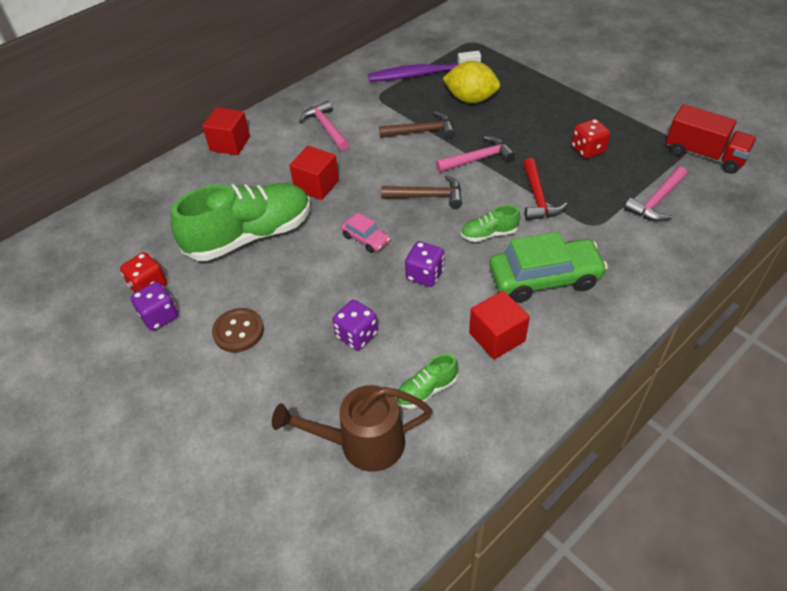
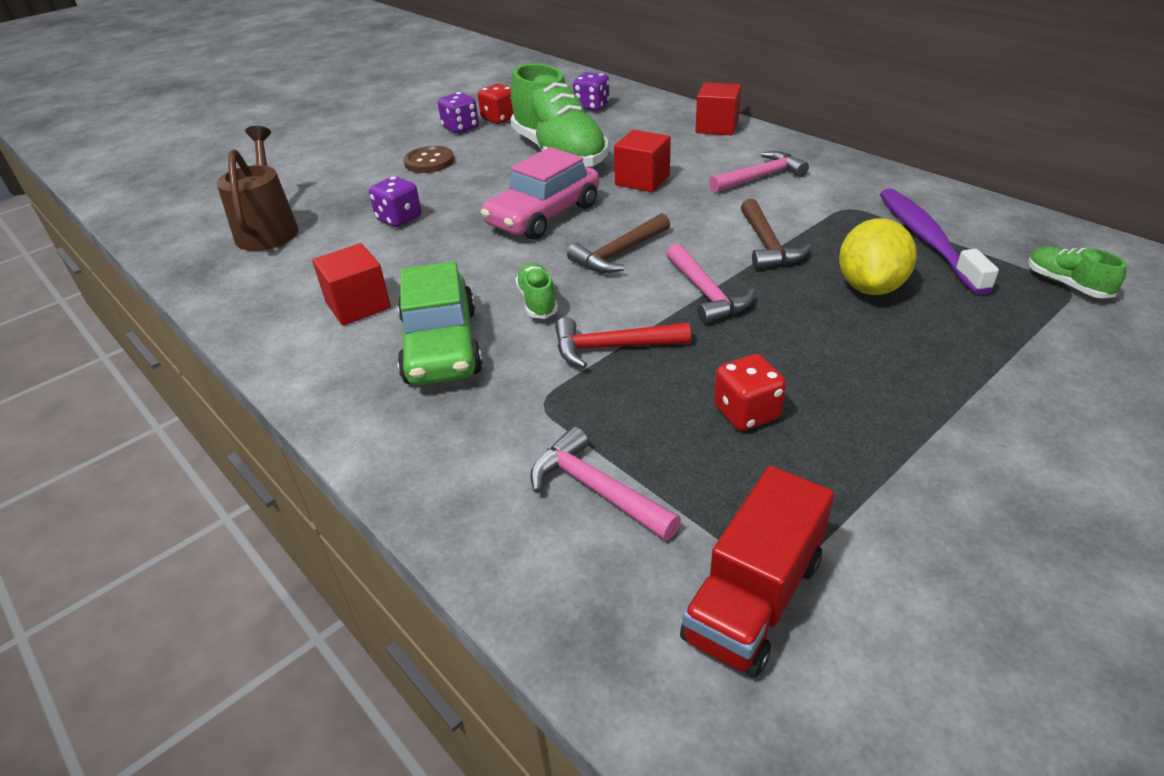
camera: 90 degrees right, 10 degrees down
pink car [341,213,390,253] -> pink car [481,147,599,240], size x2.00
brown hammer [381,175,462,209] -> brown hammer turned 45 degrees clockwise [567,213,670,273]
green shoe [395,354,458,409] -> green shoe moved to [1028,247,1126,299]
purple dice [405,241,444,287] -> purple dice moved to [573,72,610,111]

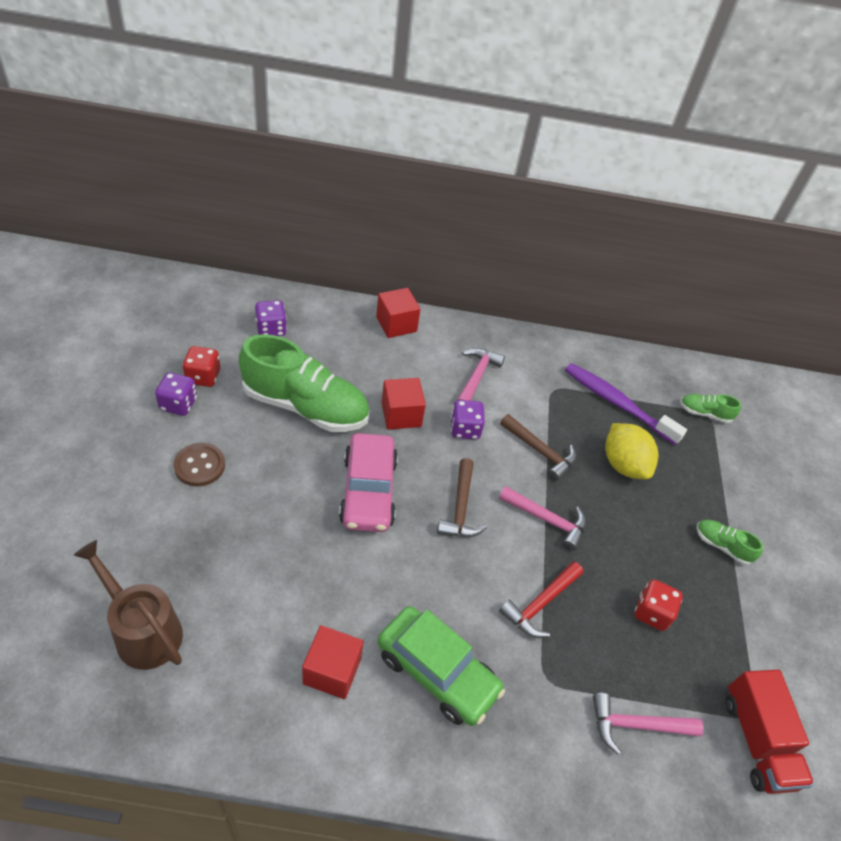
camera: 50 degrees left, 10 degrees up
purple dice [369,176,421,227] -> purple dice moved to [451,400,485,439]
green shoe [515,263,558,319] -> green shoe moved to [696,520,763,565]

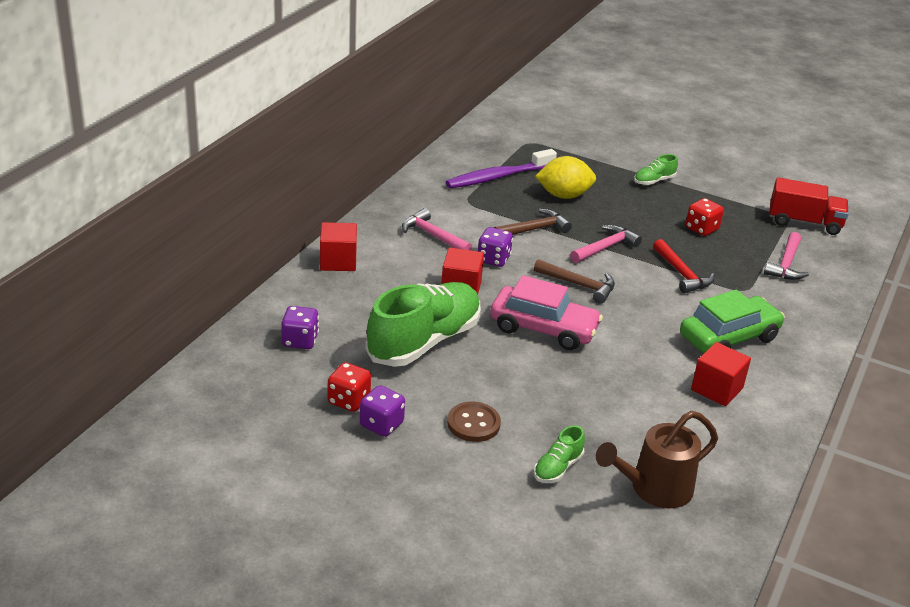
camera: 65 degrees left, 15 degrees down
green shoe [680,394,741,423] -> green shoe moved to [534,425,585,483]

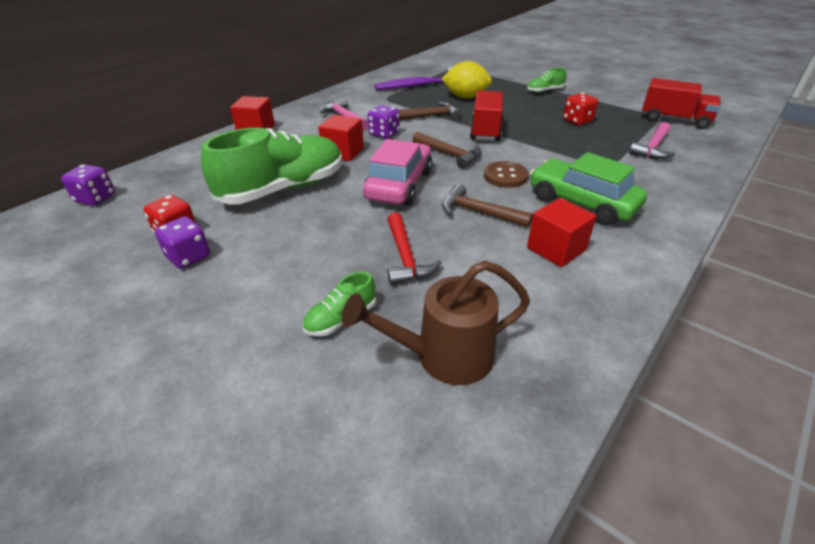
camera: 15 degrees right, 5 degrees up
purple dice [281,306,319,349] -> purple dice moved to [61,164,115,206]
brown button [447,402,501,442] -> brown button moved to [484,161,529,188]
pink car [490,275,603,350] -> pink car turned 105 degrees counterclockwise [363,139,432,206]
pink hammer [570,225,642,263] -> red truck [470,90,503,141]
red hammer [653,239,715,293] -> red hammer moved to [387,213,442,285]
green car [680,290,785,353] -> green car turned 120 degrees counterclockwise [530,152,647,226]
none -> brown hammer [442,184,533,228]

